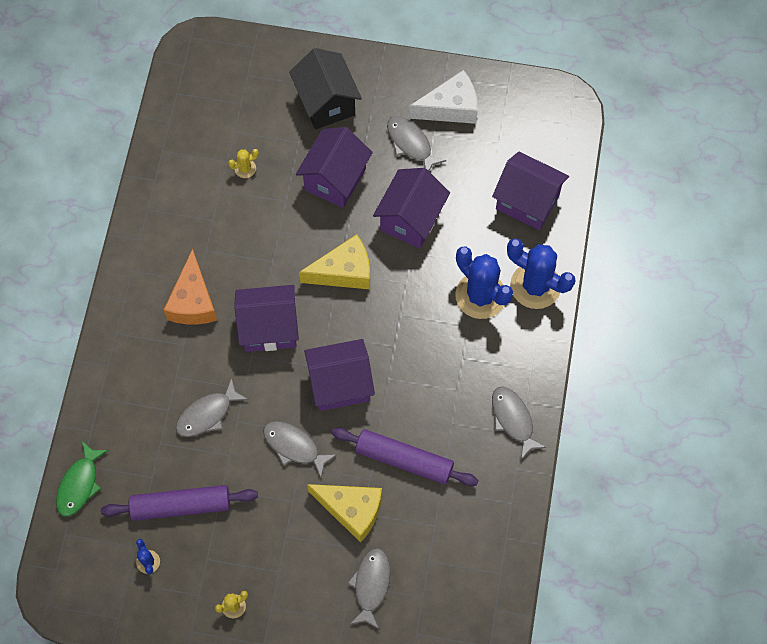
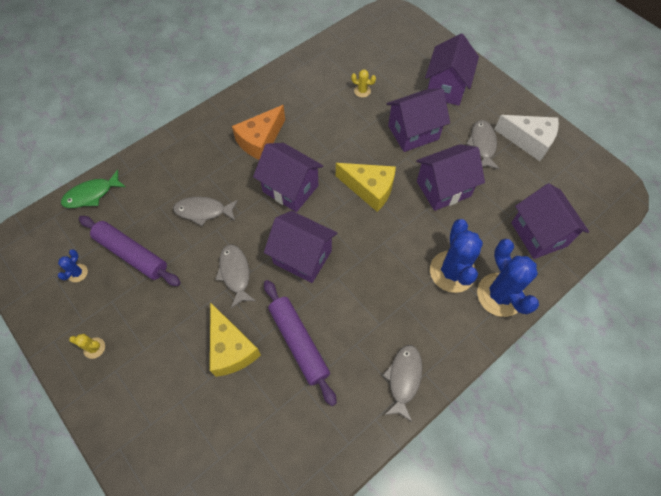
camera: 40 degrees right, 5 degrees down
black house [289,48,362,130] -> purple house [425,34,479,106]
grey fish [348,548,390,630] -> none

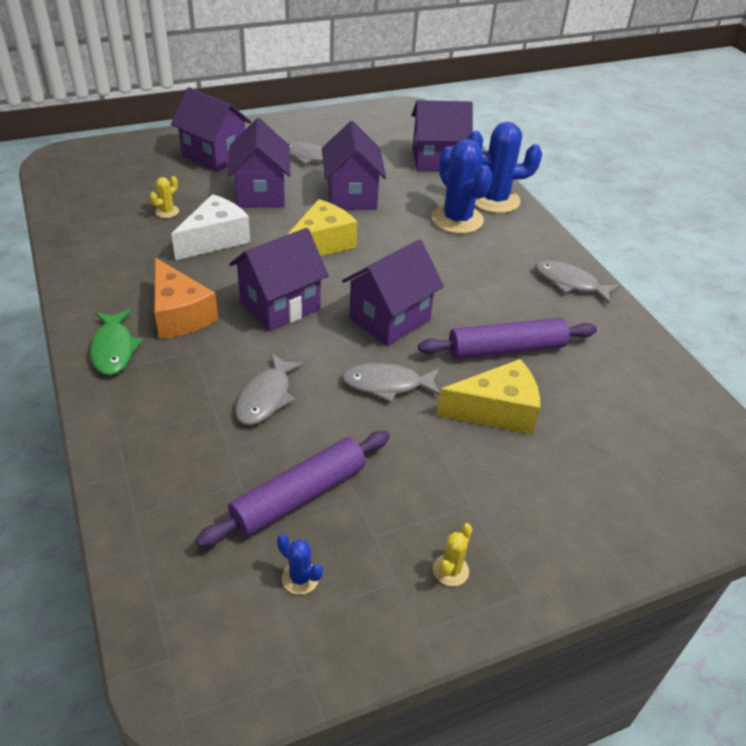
camera: 75 degrees left, 20 degrees down
green fish [61,170,126,208] -> green fish moved to [90,309,143,375]
blue cactus [430,219,483,293] -> blue cactus turned 45 degrees clockwise [431,139,493,234]
white cheese [494,115,559,161] -> white cheese moved to [171,194,250,260]

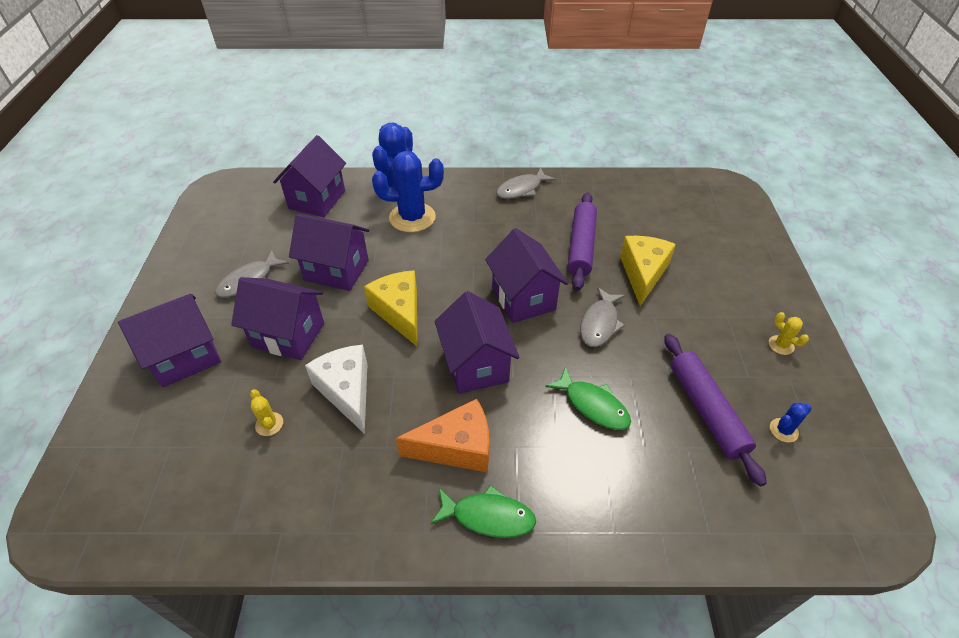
camera: 65 degrees left, 5 degrees up
grey fish [235,353,305,425] -> green fish [545,366,631,430]

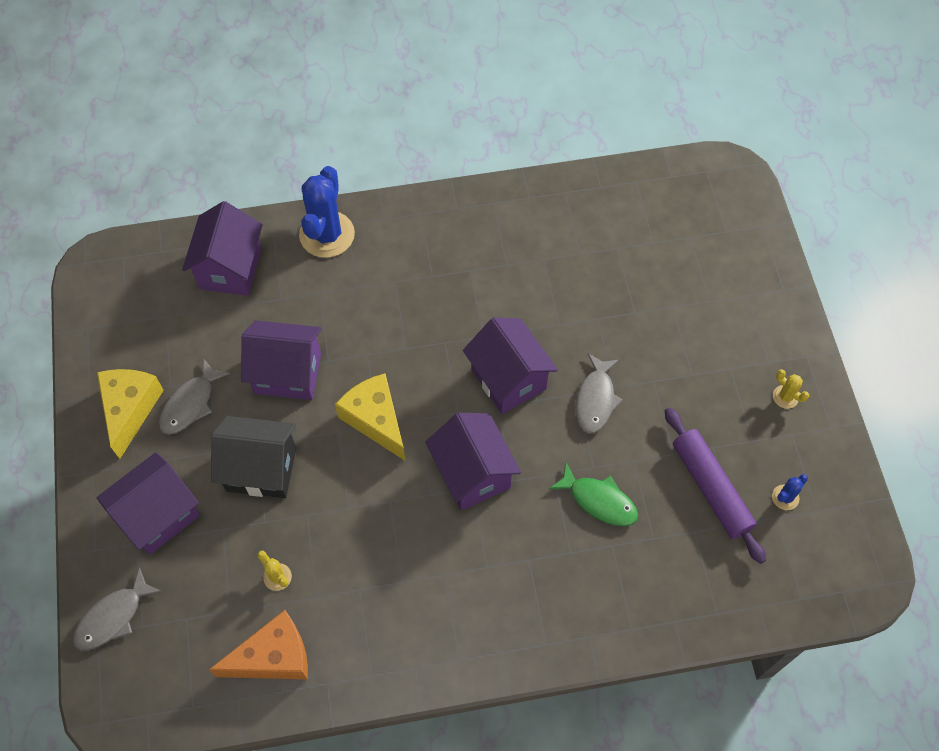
camera: 10 degrees left, 15 degrees up
purple house [231,277,324,360] -> black house [211,416,296,498]
white cheese [305,345,368,434] -> none
blue cactus [372,151,444,232] -> none
orange cheese [396,399,489,472] -> orange cheese moved to [209,610,308,679]
green fish [431,485,536,538] -> none
grey fish [496,168,556,199] -> grey fish moved to [73,567,162,650]
purple rolling pin [568,192,597,291] -> none
yellow cheese [620,236,676,306] -> yellow cheese moved to [97,369,164,459]

